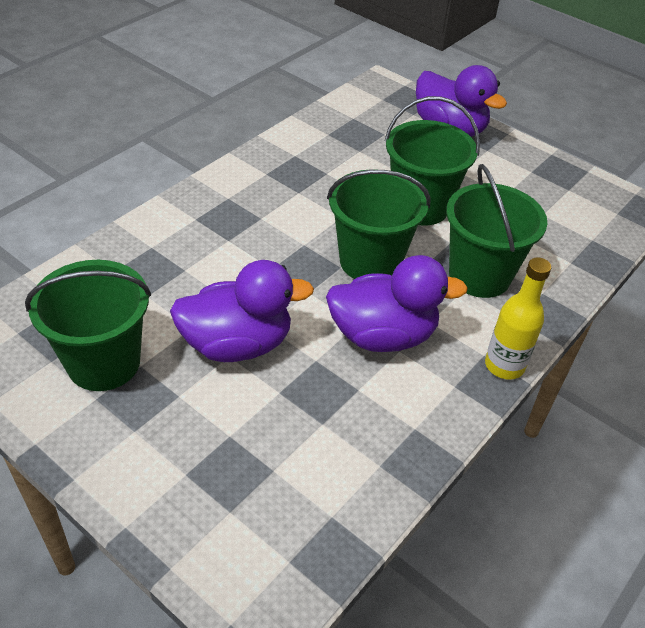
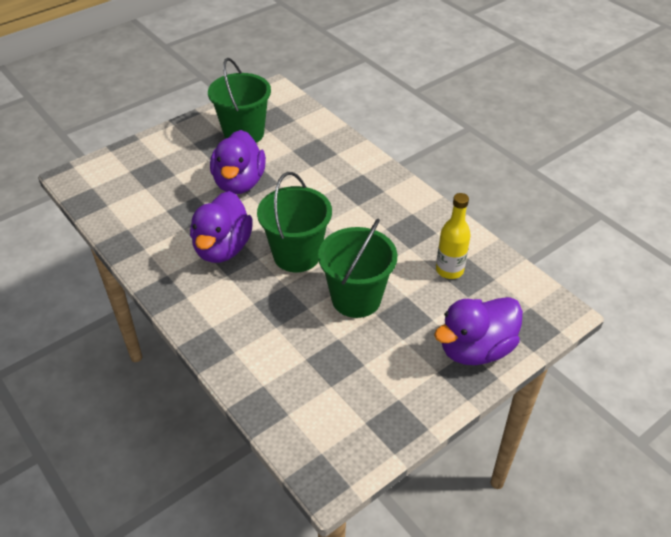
camera: 105 degrees right, 0 degrees up
green bucket [446,164,548,298] -> none
yellow bottle [485,257,551,380] -> yellow bottle moved to [436,193,471,279]

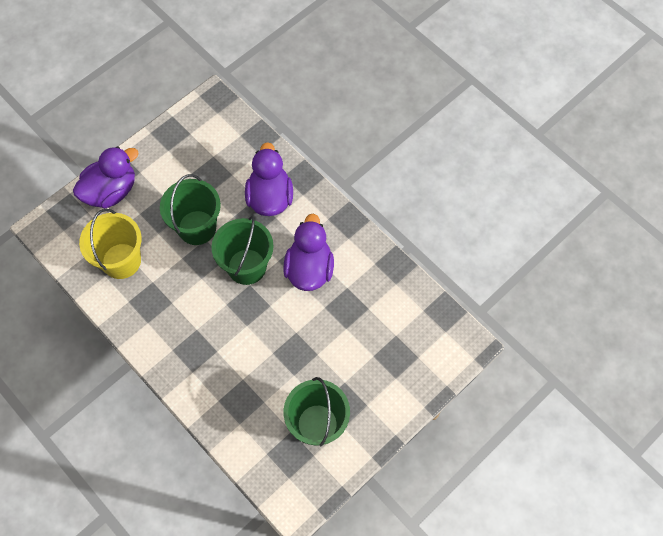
camera: 175 degrees right, 20 degrees up
purple duck [210,130,266,194] -> purple duck moved to [245,142,293,216]
yellow bottle [436,193,471,279] -> yellow bucket [79,209,142,279]

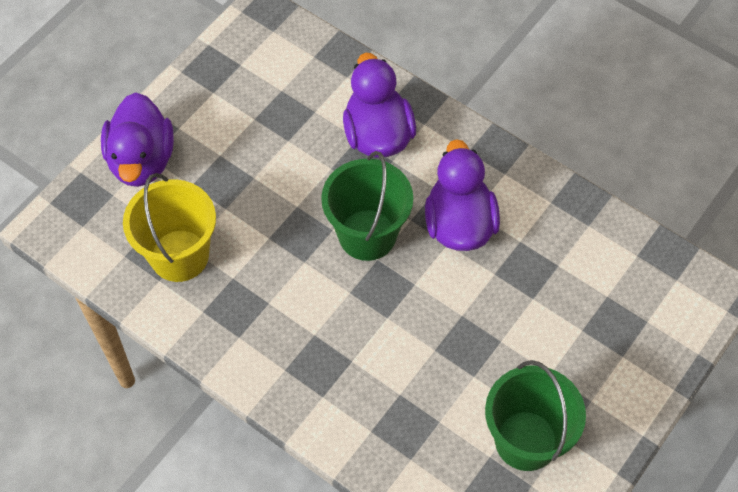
camera: 10 degrees left, 5 degrees down
purple duck [73,146,139,208] -> purple duck turned 135 degrees clockwise [101,92,174,187]
green bucket [160,174,221,245] -> none

